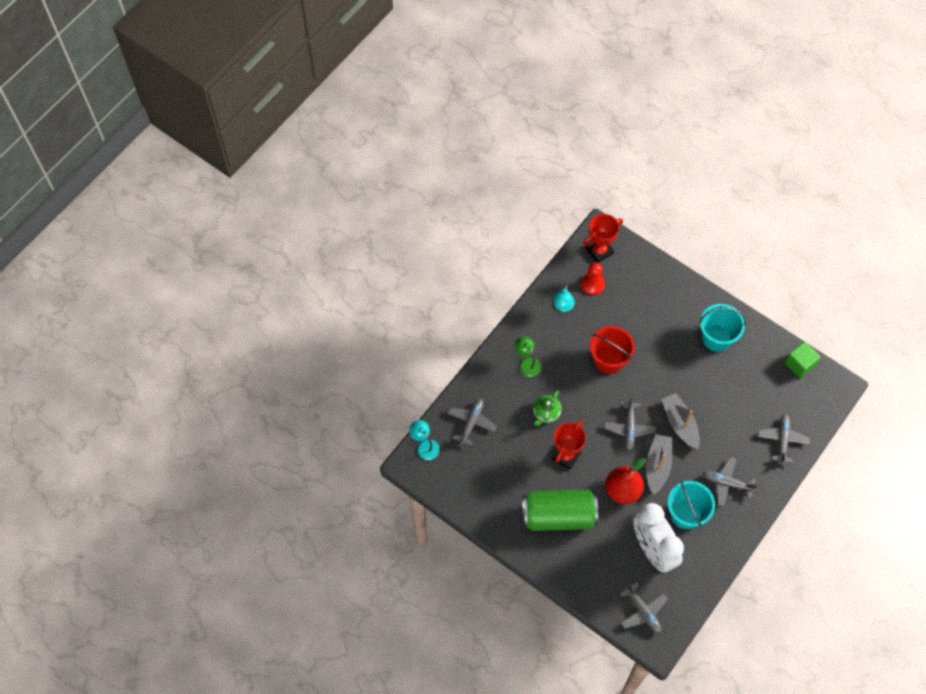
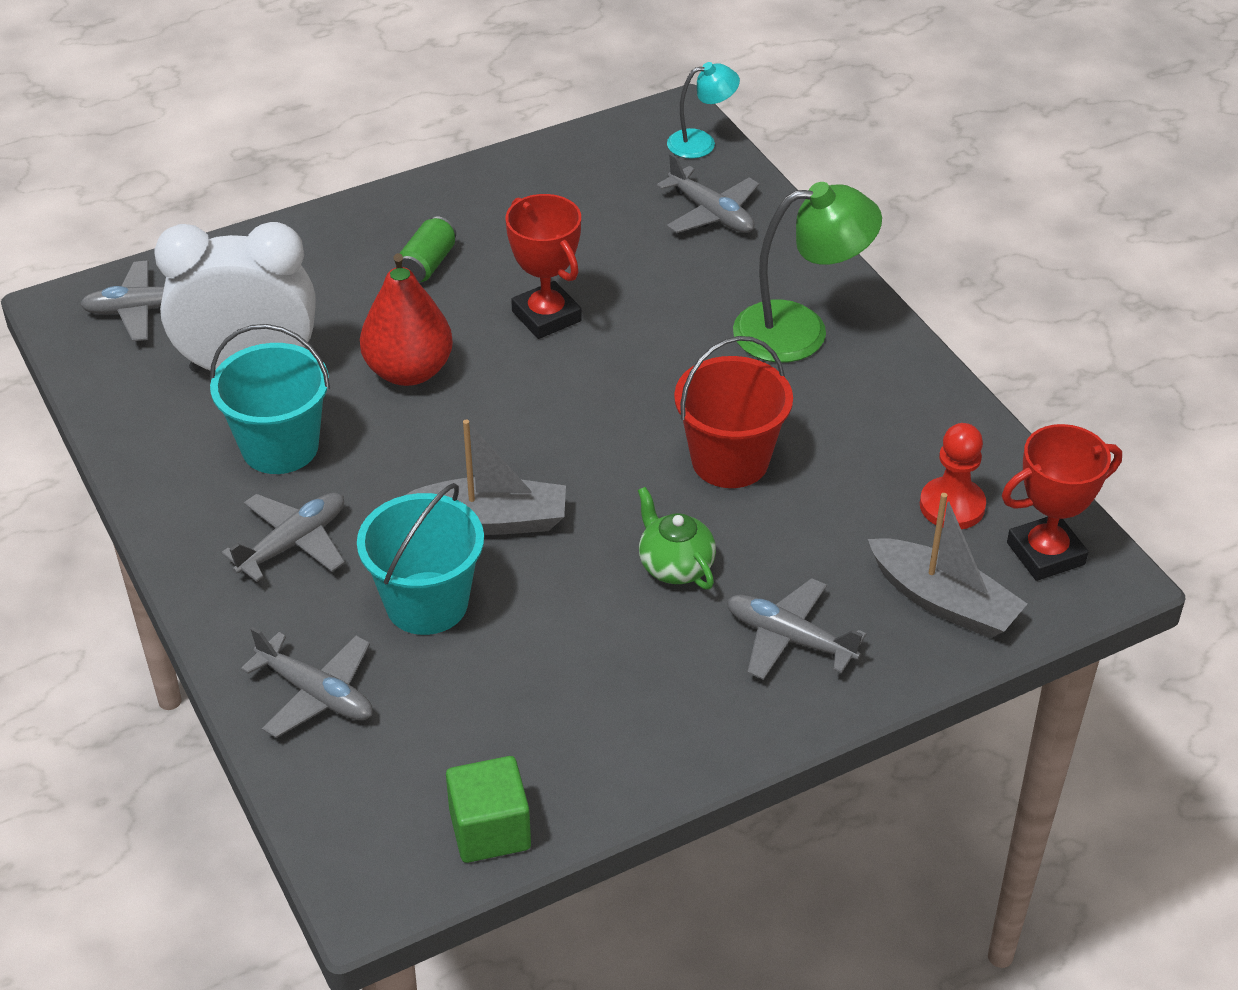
camera: 115 degrees right, 20 degrees down
green lamp [514,336,541,377] -> green lamp [733,182,882,363], size x1.75
green can [522,489,598,531] -> green can [399,216,456,282], size x0.43
green teapot [533,390,561,426] -> green teapot moved to [638,487,716,589]
turquoise lamp [553,284,575,312] -> none
red trophy [583,214,623,263] -> red trophy turned 75 degrees clockwise [1002,424,1122,581]
grey plane [604,397,656,450] -> grey plane moved to [727,578,866,680]
grey boat [646,434,672,495] -> grey boat moved to [868,493,1027,638]
turquoise bucket [699,304,746,352] -> turquoise bucket moved to [357,483,484,635]

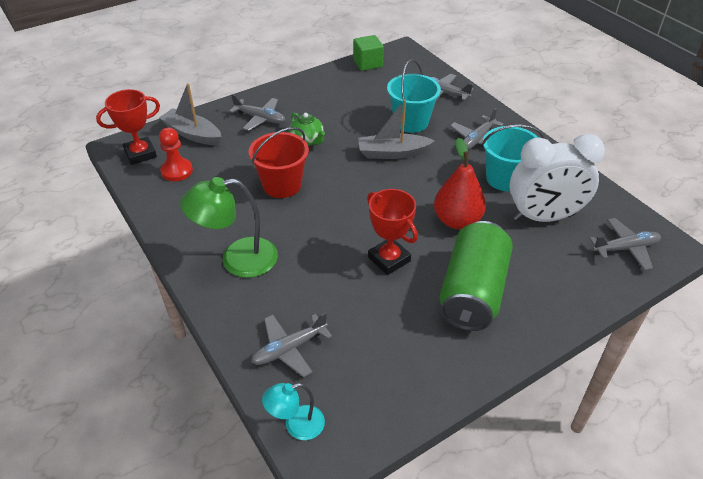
camera: 175 degrees right, 0 degrees up
green can [399,216,456,282] -> green can [439,221,513,331], size x2.32
grey plane [656,153,759,233] -> grey plane turned 75 degrees counterclockwise [251,312,332,378]

